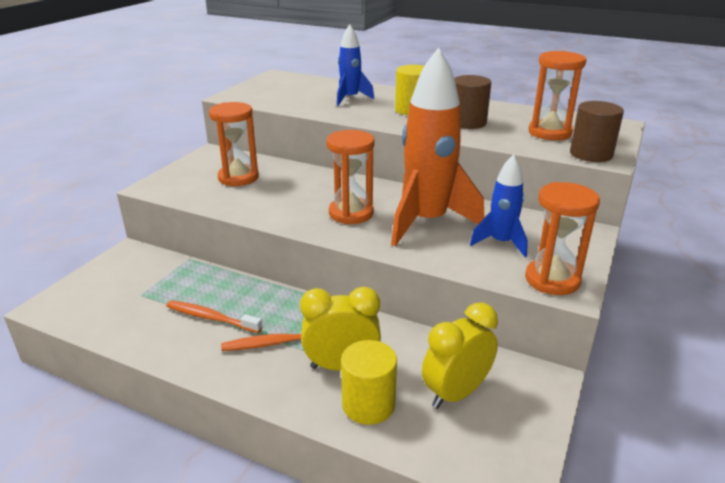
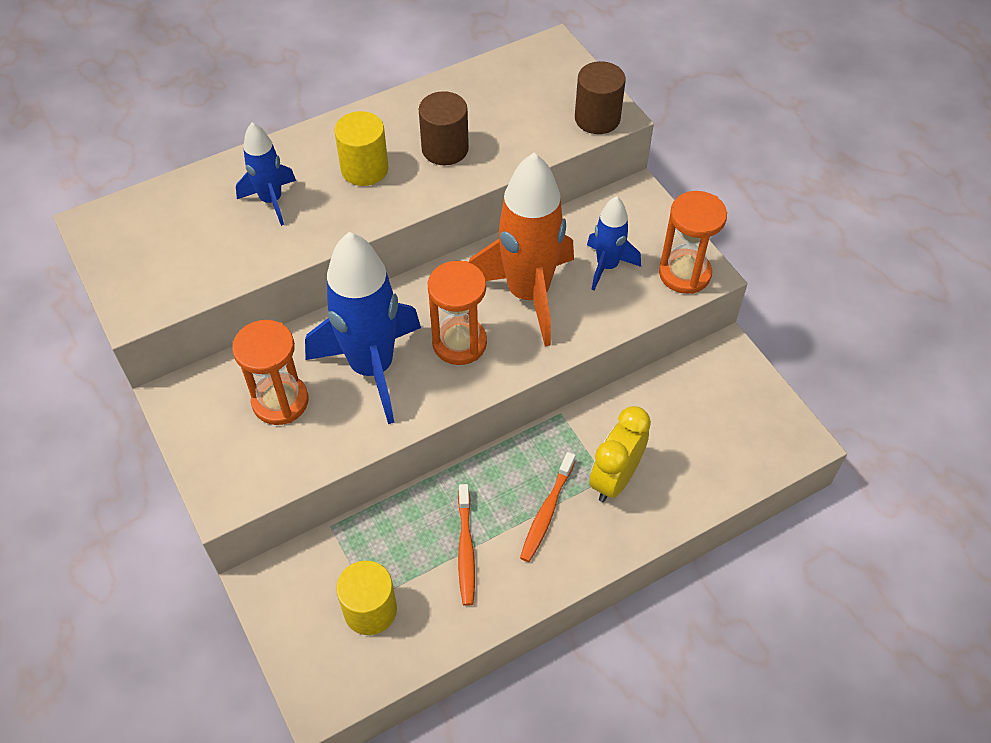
camera: 55 degrees left, 25 degrees up
orange toothbrush [166,300,262,333] -> orange toothbrush turned 60 degrees counterclockwise [458,484,475,606]
yellow cylinder [341,340,397,425] -> yellow cylinder moved to [336,561,397,635]
yellow clock [422,302,498,409] -> none
orange hourglass [528,51,586,140] -> none
none -> blue rocket [305,232,421,424]

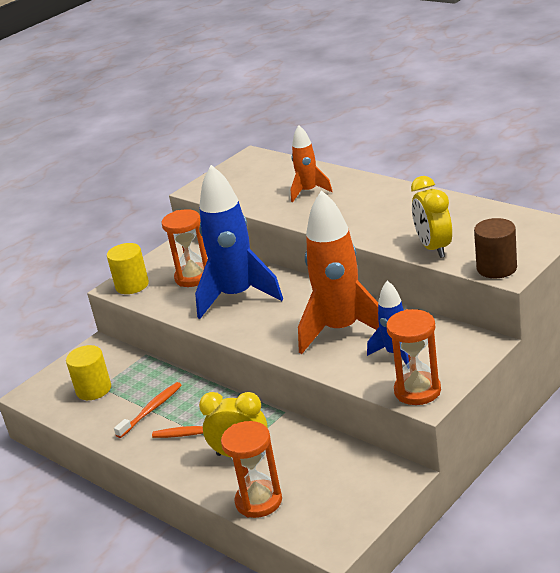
camera: 75 degrees right, 25 degrees down
blue rocket [236,122,296,226] -> orange rocket [291,125,333,202]
yellow cylinder [334,111,389,186] -> yellow cylinder moved to [107,243,149,294]
brown cylinder [419,91,469,165] -> none
orange hourglass [428,261,487,365] -> orange hourglass moved to [221,421,282,518]
orange toothbrush [458,484,475,606] -> orange toothbrush turned 150 degrees clockwise [114,382,182,438]
none -> yellow clock [411,176,452,258]

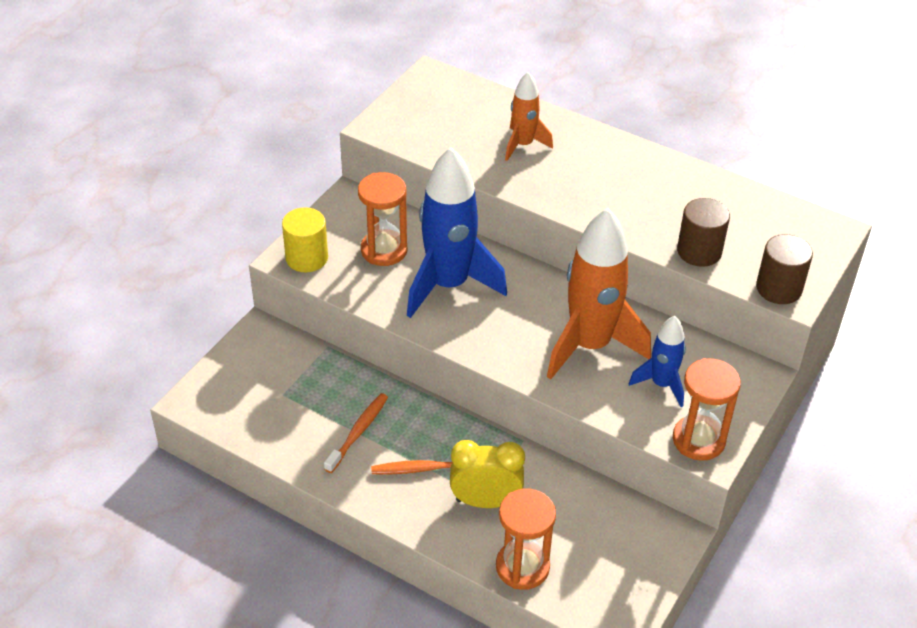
camera: 15 degrees left, 15 degrees up
yellow cylinder [66,345,111,400] -> none
yellow clock [411,176,452,258] -> brown cylinder [677,198,730,267]

